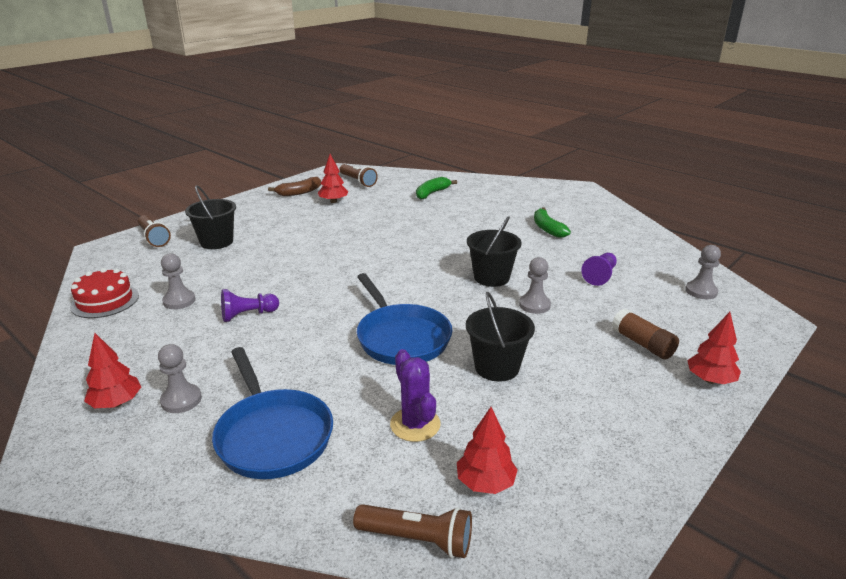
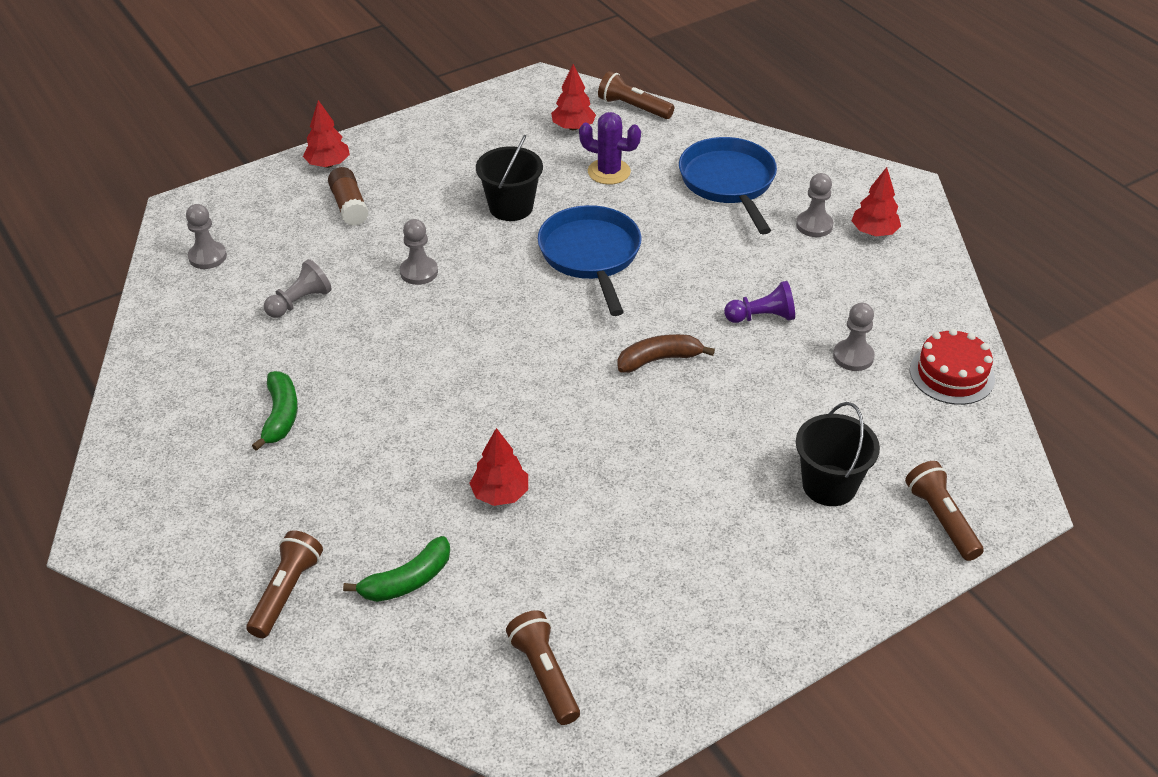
camera: 165 degrees left, 15 degrees up
brown banana [268,177,321,196] -> brown banana moved to [617,334,715,373]
red tree [318,154,348,203] -> red tree moved to [469,428,528,506]
purple cactus [390,349,441,442] -> purple cactus turned 60 degrees counterclockwise [579,112,641,185]
black bucket [467,216,522,287] -> none
purple pawn [581,253,617,286] -> grey pawn [264,259,332,318]
none -> brown flashlight [247,530,323,638]

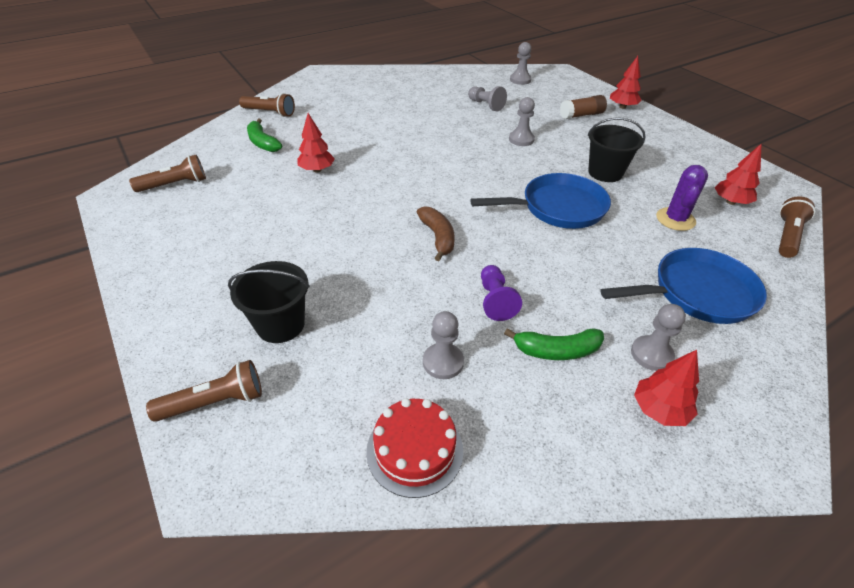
camera: 90 degrees right, 0 degrees up
green banana [252,371,298,451] -> green banana moved to [504,328,604,360]

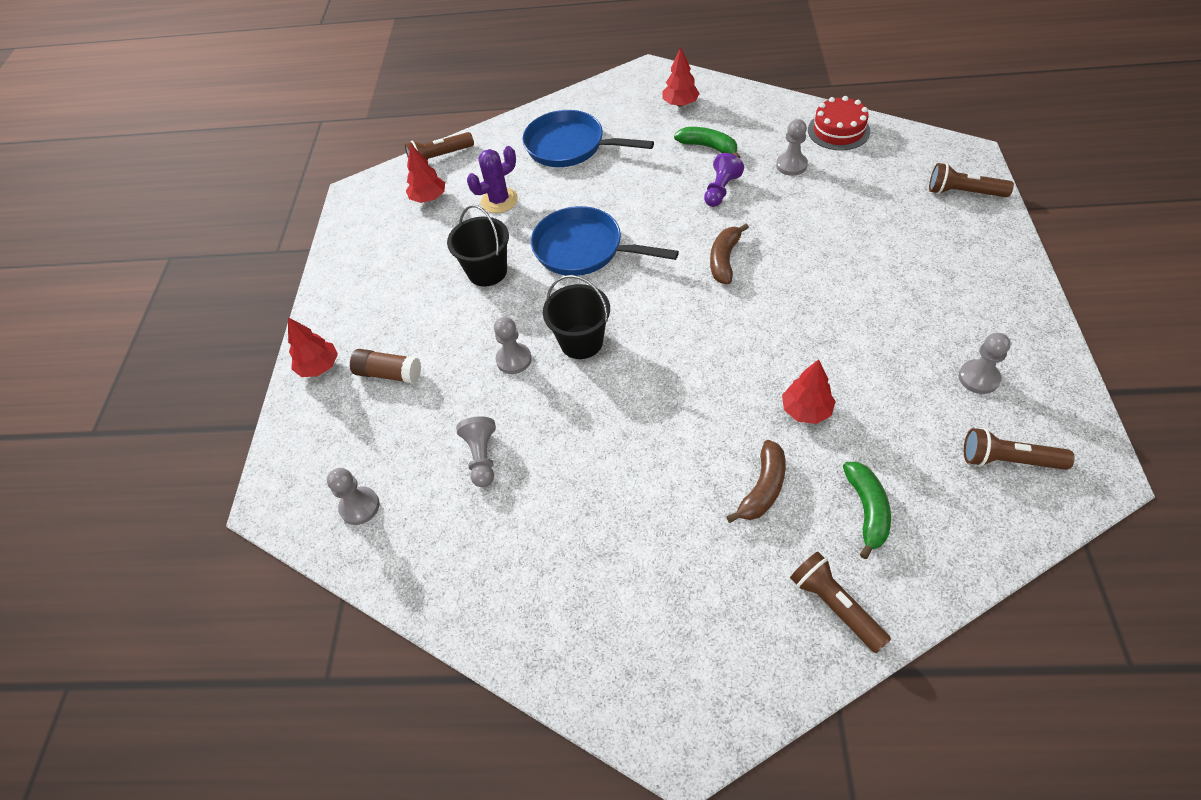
camera: 140 degrees left, 10 degrees up
black bucket [228,261,310,343] -> black bucket moved to [543,275,610,359]
grey pawn [631,304,686,371] -> grey pawn moved to [959,333,1011,394]
none -> brown banana [726,440,786,523]

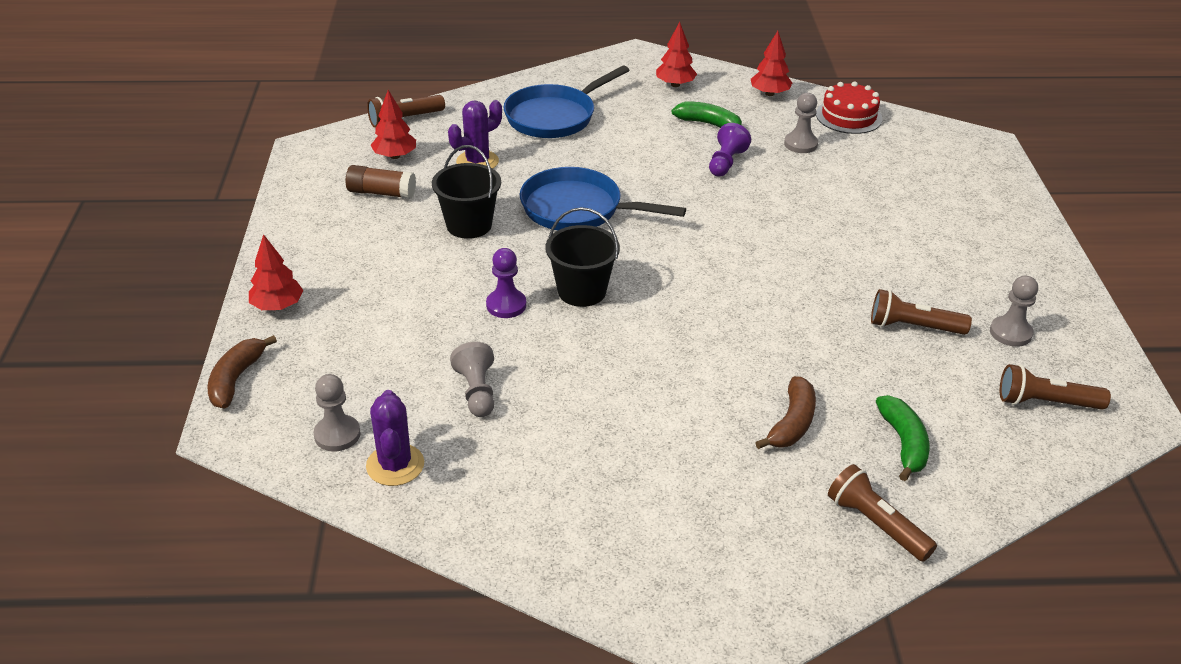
camera: 10 degrees left, 15 degrees down
brown glue stick [350,349,421,384] -> brown glue stick moved to [346,165,416,199]
grey pawn [494,317,532,374] -> purple pawn [486,248,526,318]
blue pan [523,110,654,167] -> blue pan turned 60 degrees counterclockwise [503,65,629,138]
brown banana [710,224,749,284] -> brown banana moved to [208,335,277,408]
red tree [782,359,836,424] -> red tree moved to [751,31,792,96]
brown flashlight [929,163,1014,197] -> brown flashlight moved to [871,289,972,335]
none -> purple cactus [366,390,424,486]

